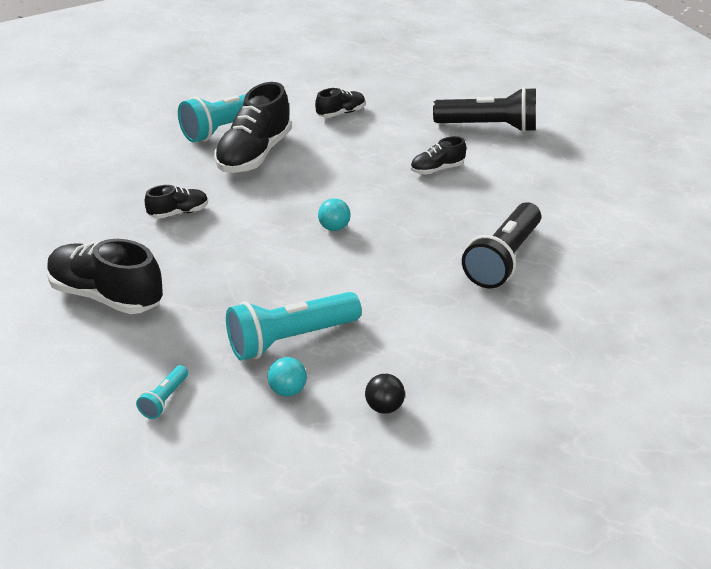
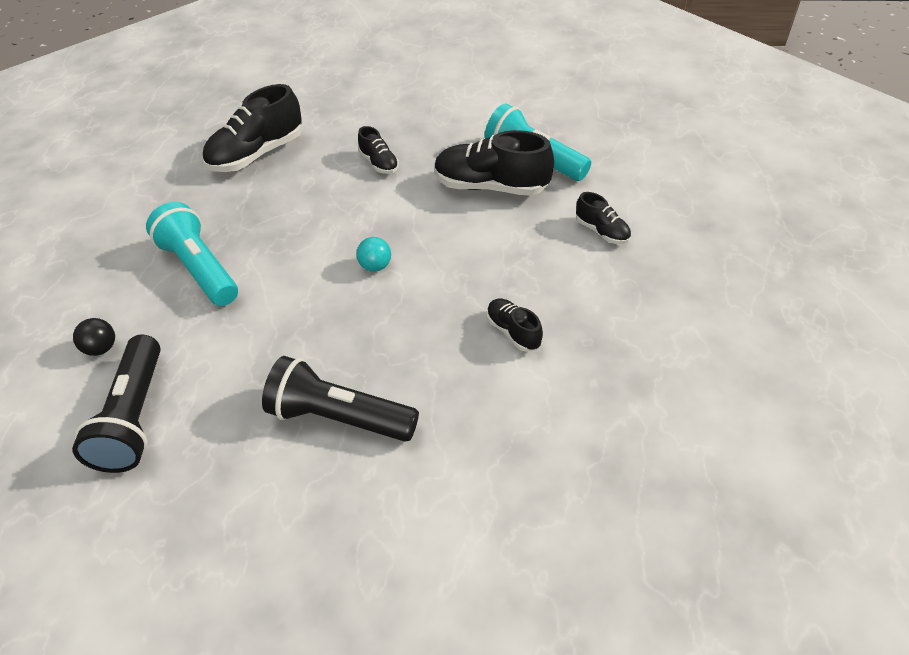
camera: 80 degrees right, 10 degrees up
black shoe [47,239,163,314] -> black shoe turned 150 degrees counterclockwise [202,84,302,172]
turquoise flashlight [136,365,188,419] -> none
turquoise ball [268,357,307,397] -> none
black flashlight [433,87,536,132] -> black flashlight moved to [72,335,161,473]

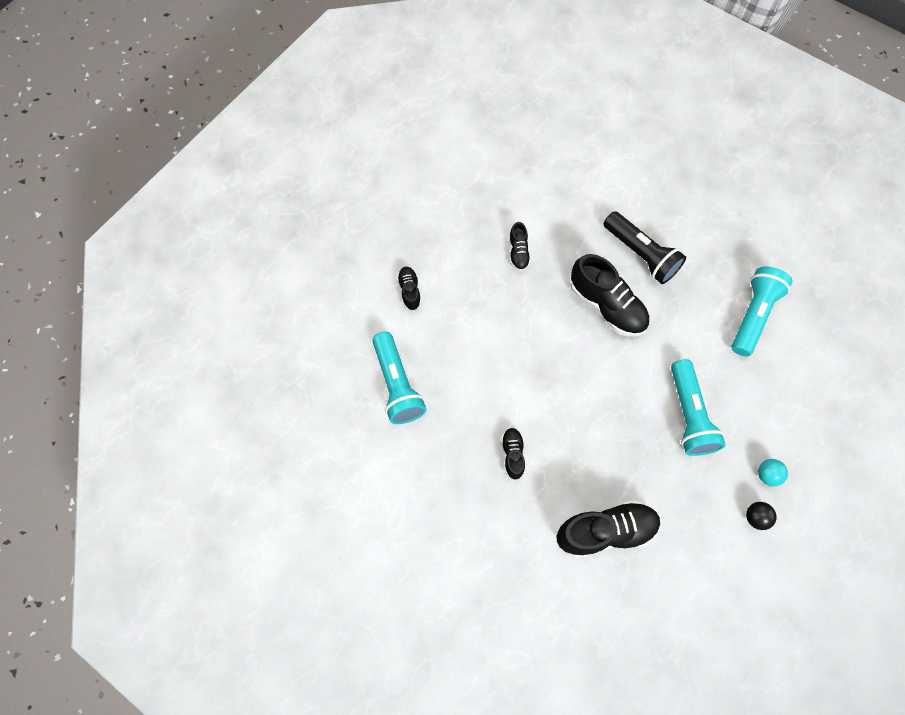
camera: 150 degrees left, 20 degrees up
black flashlight [72,335,161,473] -> turquoise flashlight [732,267,793,357]
black ball [73,318,115,356] -> black ball moved to [746,502,777,530]
turquoise ball [356,237,391,272] -> turquoise ball moved to [758,459,788,486]
black shoe [434,130,554,196] -> black shoe moved to [570,254,649,337]

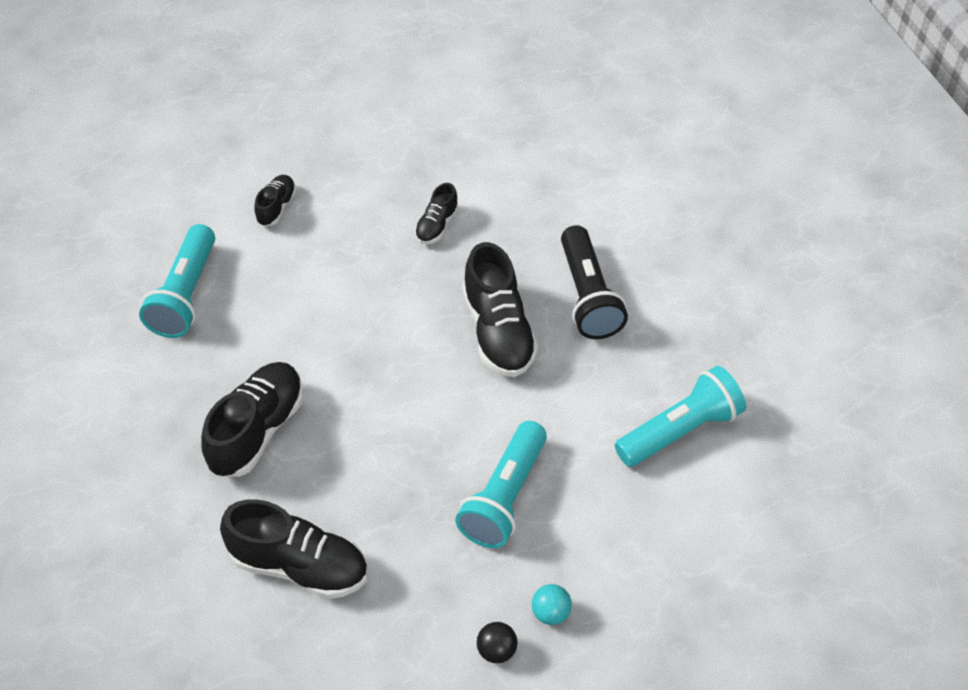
camera: 30 degrees right, 15 degrees down
black shoe [501,428,525,480] -> black shoe [201,362,304,477], size x1.94

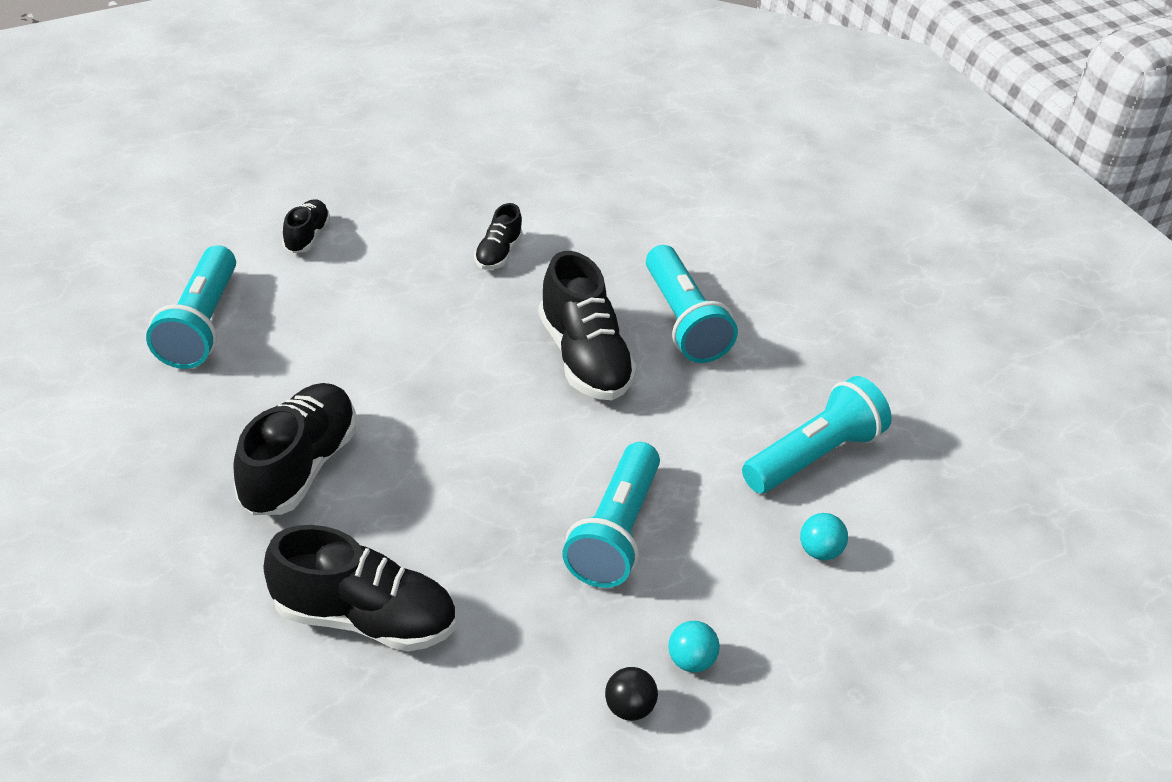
camera: 10 degrees left, 10 degrees down
black flashlight [561,225,628,339] -> turquoise flashlight [646,245,738,363]
none -> turquoise ball [800,513,848,560]

